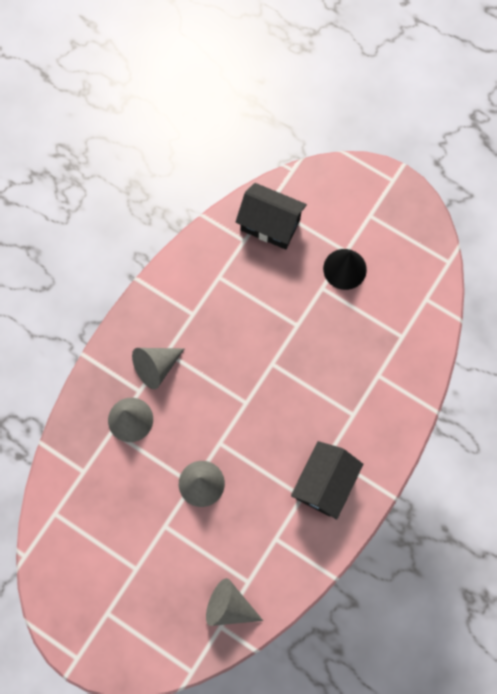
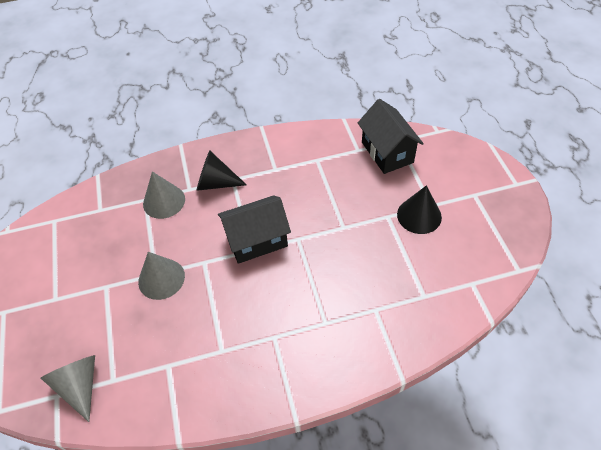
camera: 45 degrees right, 20 degrees down
grey cone [132,348,185,389] -> black cone [197,151,247,191]
black house [291,441,363,520] -> black house moved to [218,195,291,264]

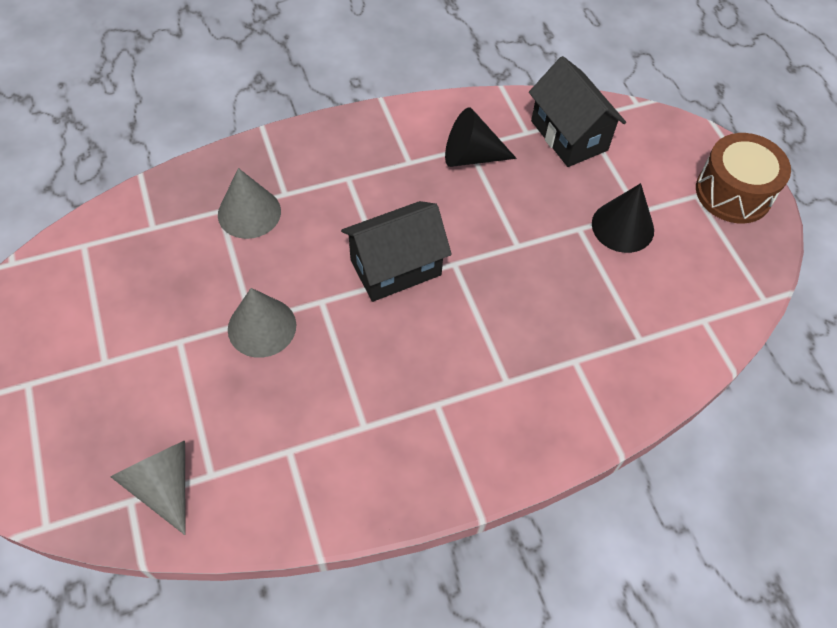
camera: 10 degrees left, 5 degrees up
black cone [197,151,247,191] -> black cone moved to [445,107,517,167]
none -> brown drum [696,133,791,223]

